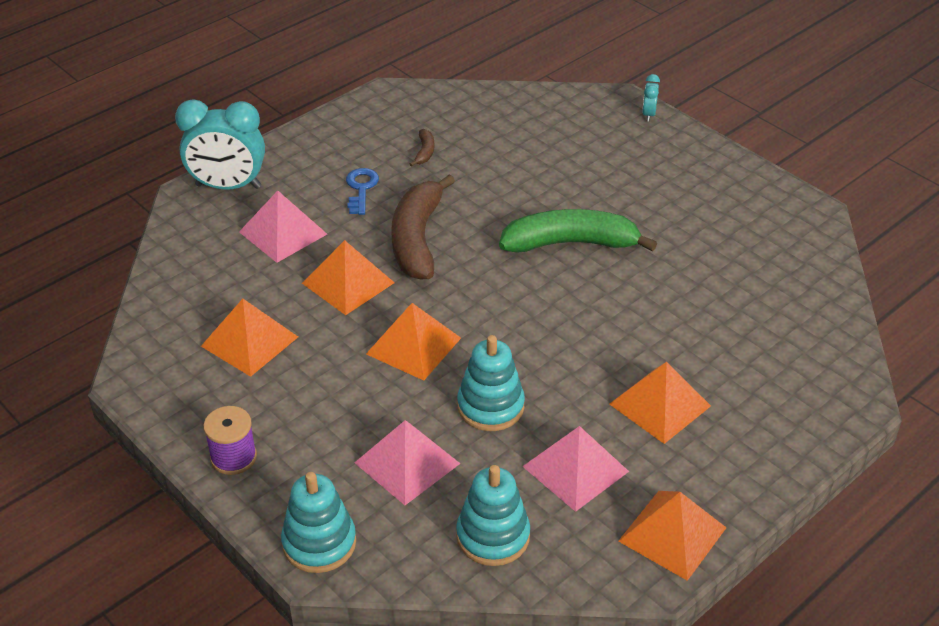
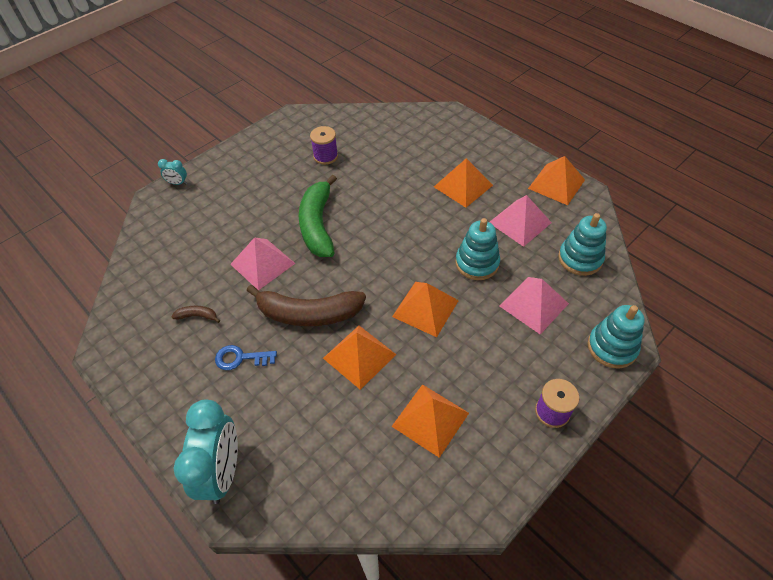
camera: 90 degrees left, 10 degrees up
pink pyramid [239,191,327,263] -> pink pyramid moved to [230,237,296,290]
none -> purple spool [310,126,338,165]

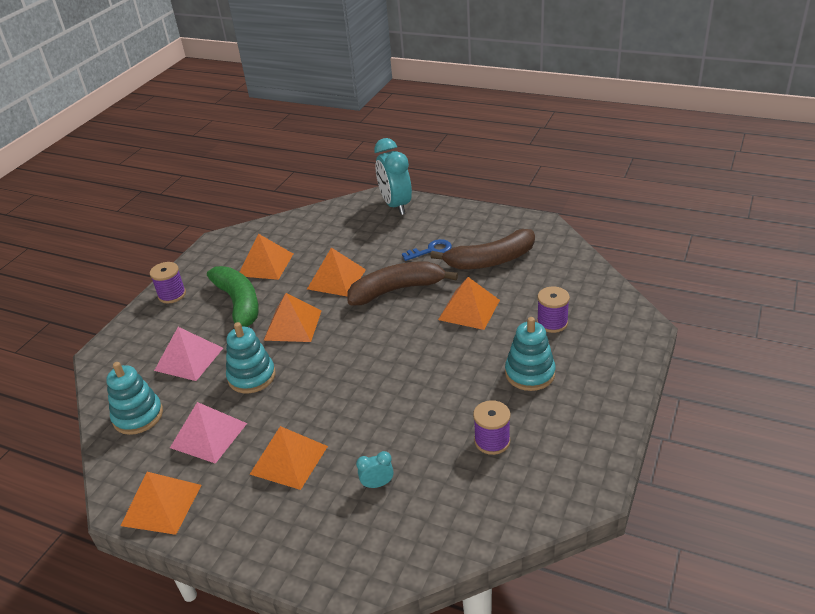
camera: 160 degrees right, 15 degrees down
turquoise clock [158,159,187,185] -> turquoise clock moved to [356,451,394,488]
brown banana [172,306,220,323] -> brown banana [431,229,535,269], size x2.44
pink pyramid [230,237,296,290] -> orange pyramid [438,277,500,330]
green banana [299,174,337,257] -> green banana moved to [207,266,259,329]
turquoise stacking toy [588,305,645,369] -> turquoise stacking toy moved to [505,317,556,391]
none -> purple spool [537,286,570,333]

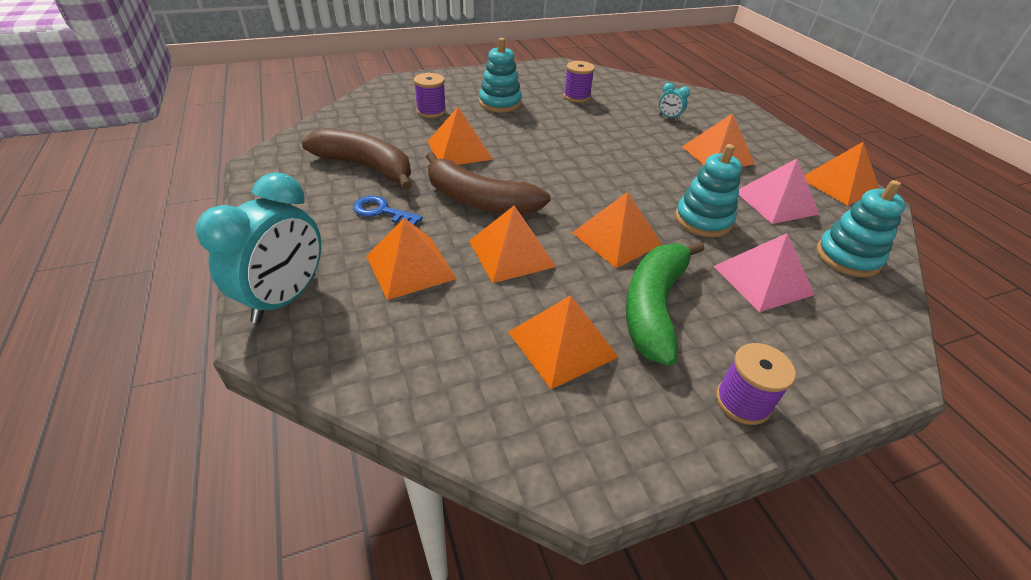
camera: 140 degrees left, 5 degrees up
none -> orange pyramid [366,218,457,300]

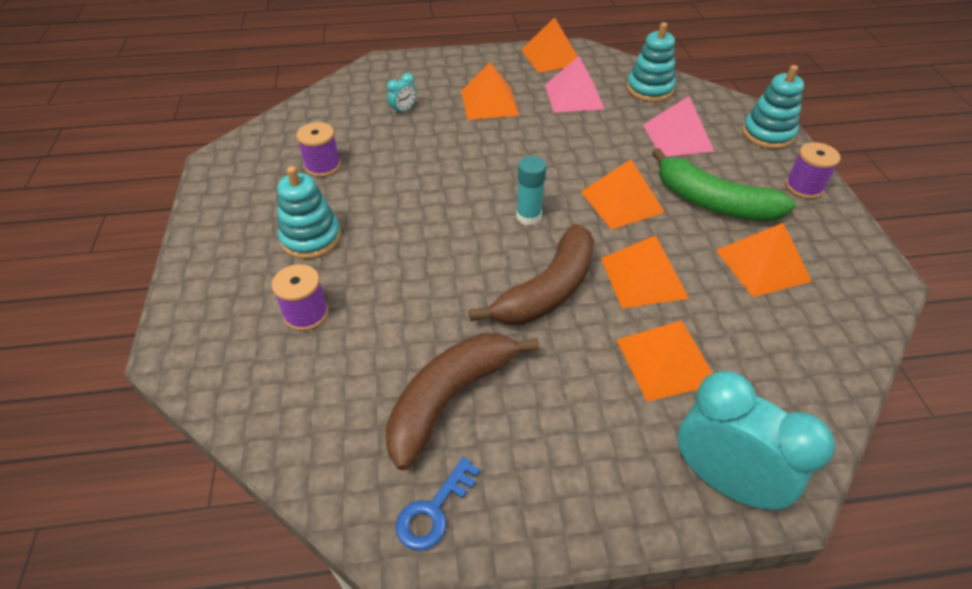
camera: 75 degrees left, 5 degrees up
blue key [353,196,423,226] -> blue key moved to [396,457,480,551]
orange pyramid [428,107,493,165] -> none
turquoise stacking toy [675,144,742,237] -> turquoise stacking toy moved to [742,65,804,149]
none -> turquoise glue stick [516,156,546,225]

